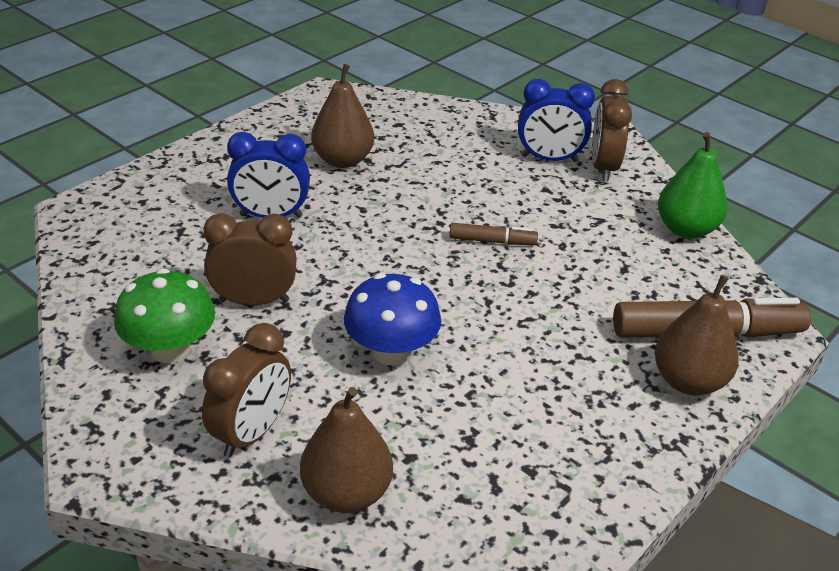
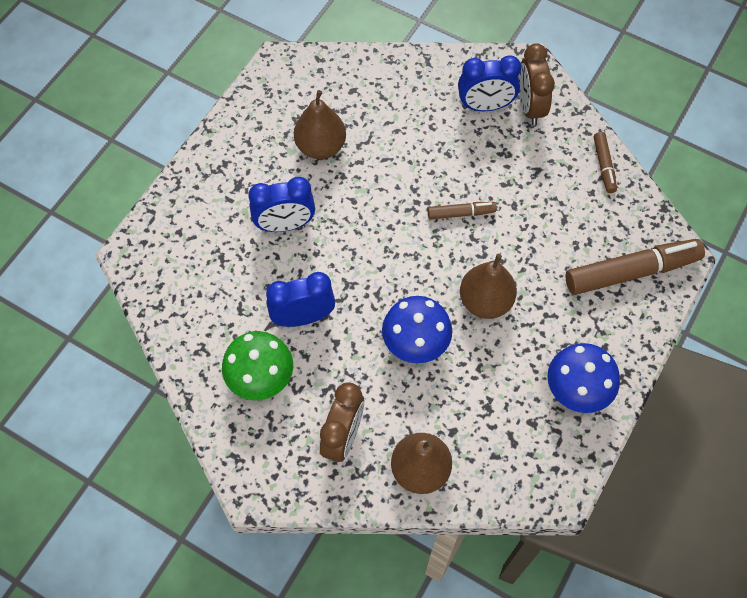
camera: 10 degrees left, 25 degrees up
brown clock [203,213,297,306] -> blue clock [266,272,335,327]
brown pear [655,275,739,396] -> brown pear moved to [460,254,517,319]
green pear [658,132,728,239] -> brown marker [594,132,617,193]
none -> blue mushroom [547,343,620,413]

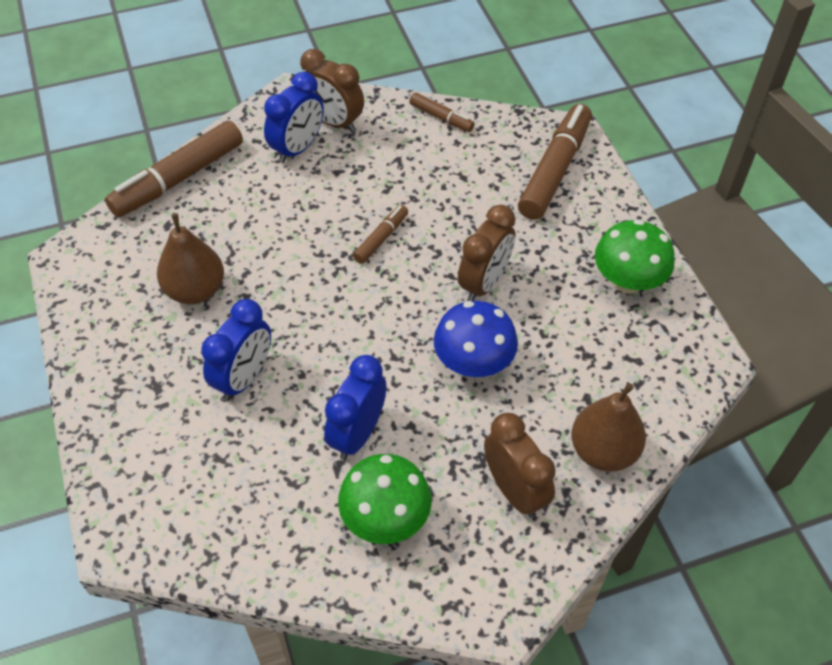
camera: 50 degrees left, 10 degrees down
brown pear [460,254,517,319] -> brown clock [458,205,515,301]
blue mushroom [547,343,620,413] -> green mushroom [595,219,674,294]
none -> brown marker [105,121,243,217]

